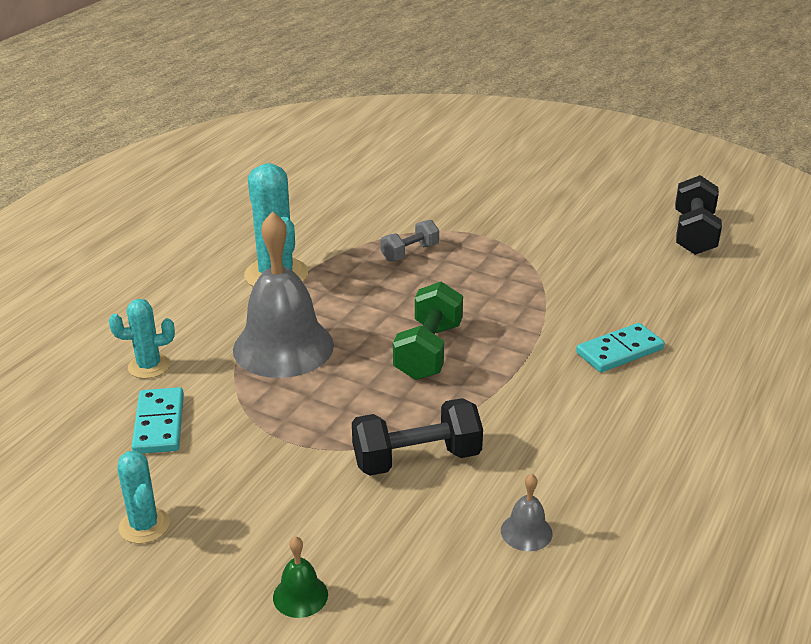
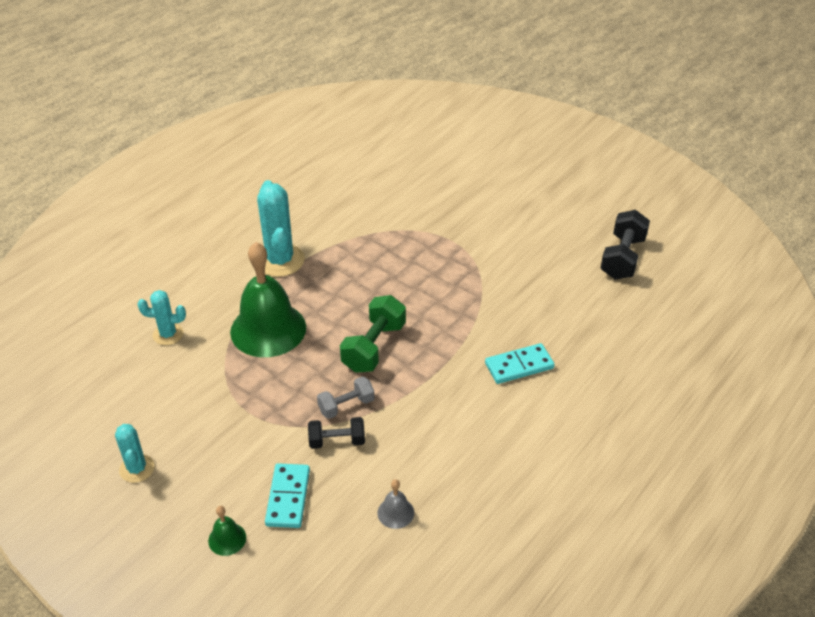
camera: 10 degrees right, 10 degrees up
turquoise domino [132,387,184,454] -> turquoise domino moved to [265,463,310,528]
grey bell [233,211,334,378] -> green bell [230,242,306,357]
black dumbbell [352,398,483,476] -> black dumbbell [308,417,365,449], size x0.62
grey dumbbell [380,220,439,262] -> grey dumbbell moved to [317,376,374,419]

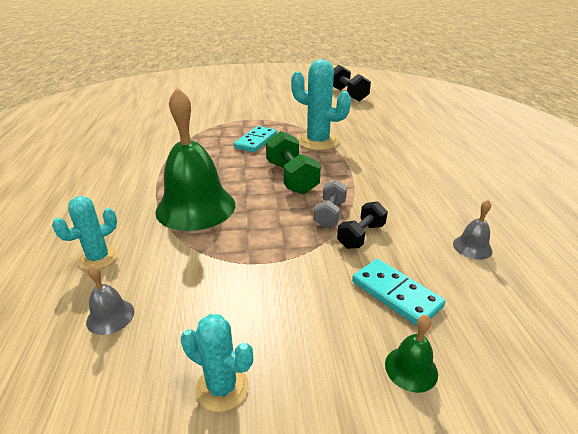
camera: 45 degrees left, 10 degrees down
turquoise cactus [257,180,305,277] -> turquoise cactus moved to [291,59,351,151]
turquoise domino [485,343,555,384] -> turquoise domino moved to [234,126,277,152]
none -> grey bell [86,264,134,335]

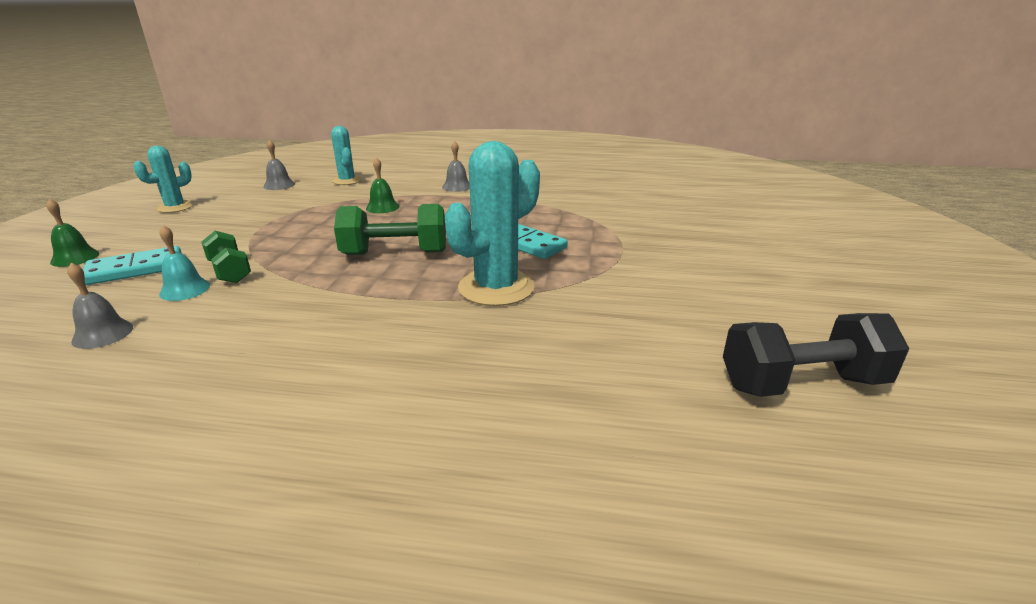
camera: 105 degrees right, 5 degrees down
green bell [155,87,235,231] -> green bell [366,157,400,213], size x0.41
grey dumbbell [314,180,347,228] -> none
black dumbbell [337,201,388,249] -> green dumbbell [201,231,251,283]
none -> turquoise bell [159,225,210,301]
none -> grey bell [442,141,470,192]

